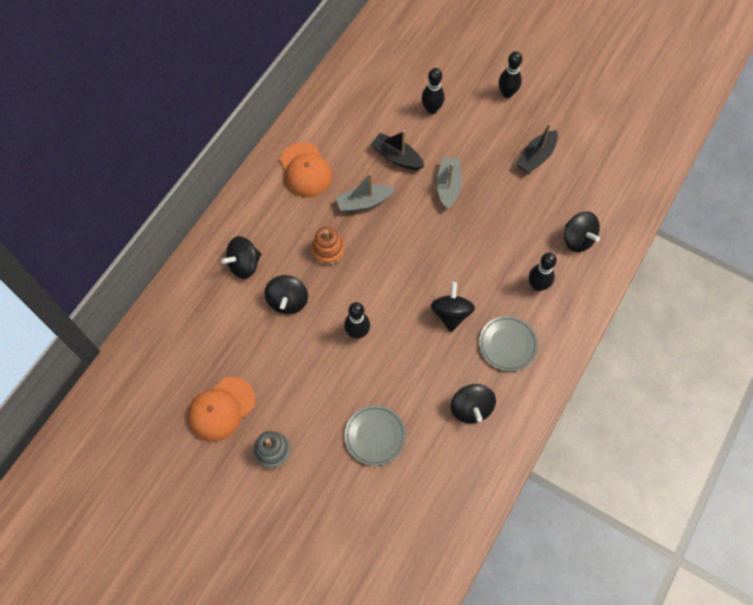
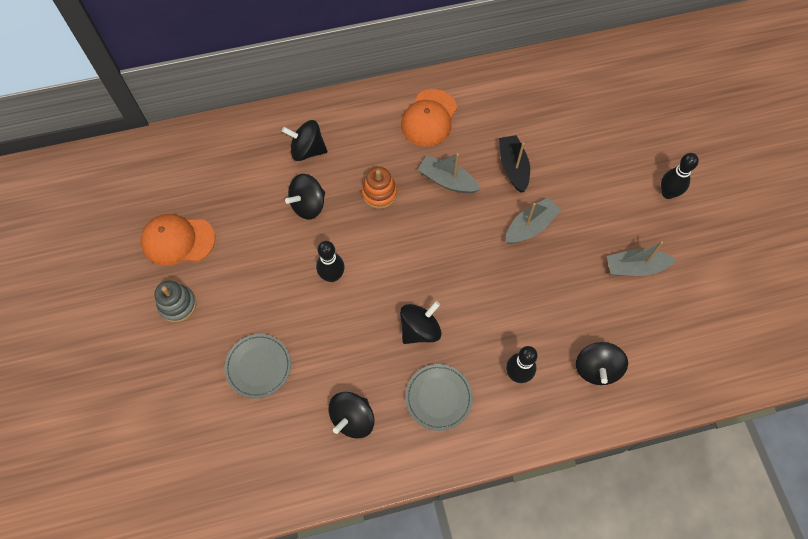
camera: 45 degrees right, 0 degrees up
black bowling pin [422,68,445,114] -> none
black boat [516,123,558,174] -> grey boat [607,241,677,276]

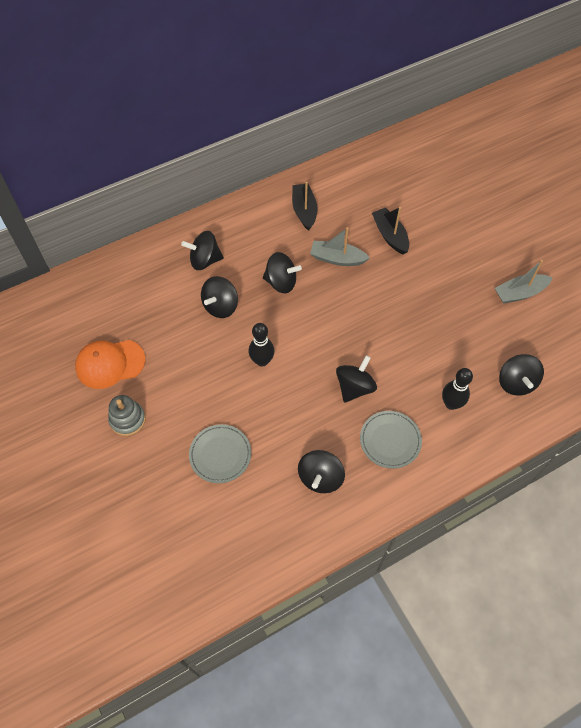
camera: 15 degrees left, 5 degrees down
orange stacking toy [362,167,397,209] -> black spinning top [263,252,302,293]
orange cap [401,89,457,146] -> black boat [292,182,318,231]
grey boat [505,197,561,244] -> none
black bowling pin [661,153,699,199] -> none

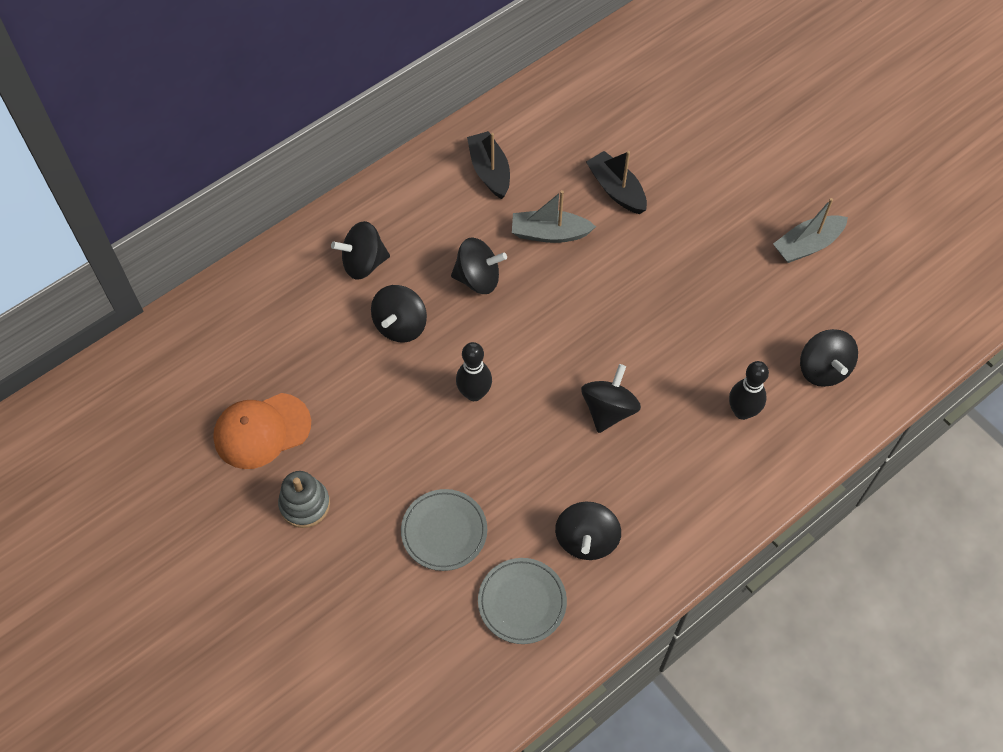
camera: 10 degrees left, 0 degrees up
grey plate [360,411,422,469] -> grey plate moved to [478,558,567,644]

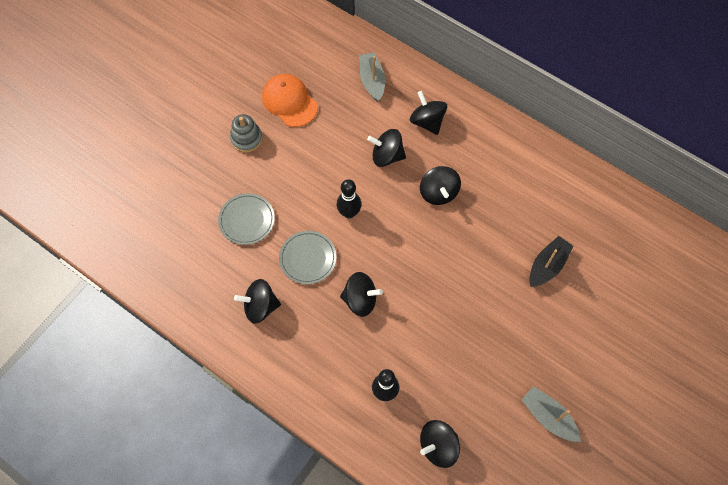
camera: 75 degrees right, 5 degrees up
black boat [467,131,510,199] -> none
grey plate [478,558,567,644] -> grey plate moved to [279,231,337,284]
grey boat [512,190,596,243] -> grey boat moved to [359,52,385,102]

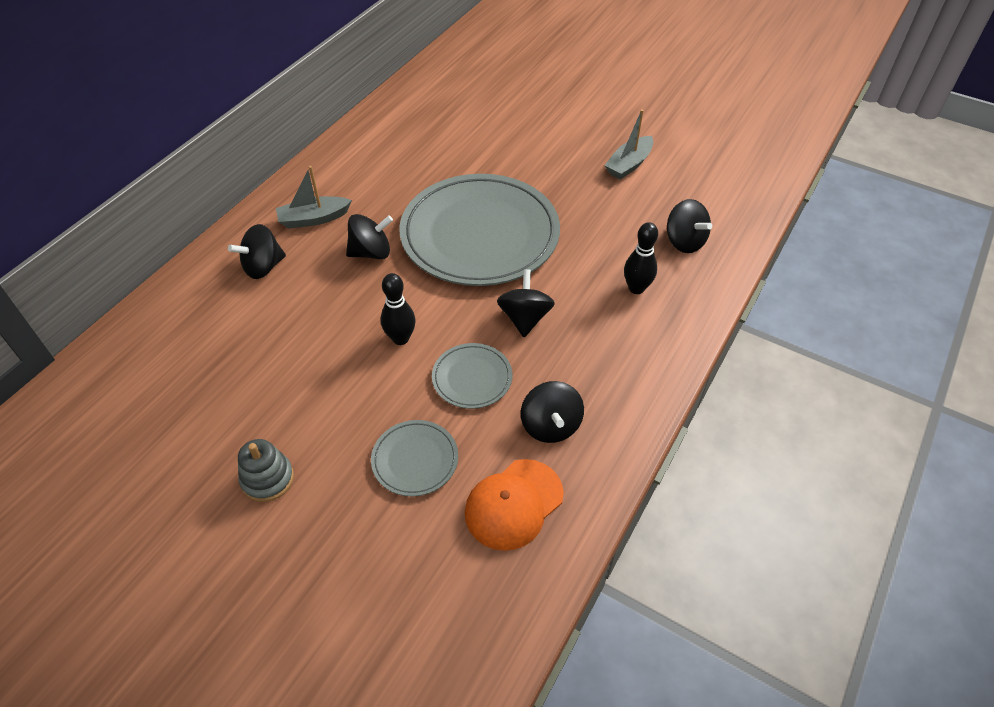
camera: 95 degrees left, 15 degrees down
orange cap [262,74,318,127] -> orange cap moved to [465,459,564,551]
grey boat [359,52,385,102] -> grey boat moved to [276,166,352,229]
black spinning top [367,129,406,167] -> none
black boat [529,236,574,287] -> none
none -> grey plate [399,174,560,286]

